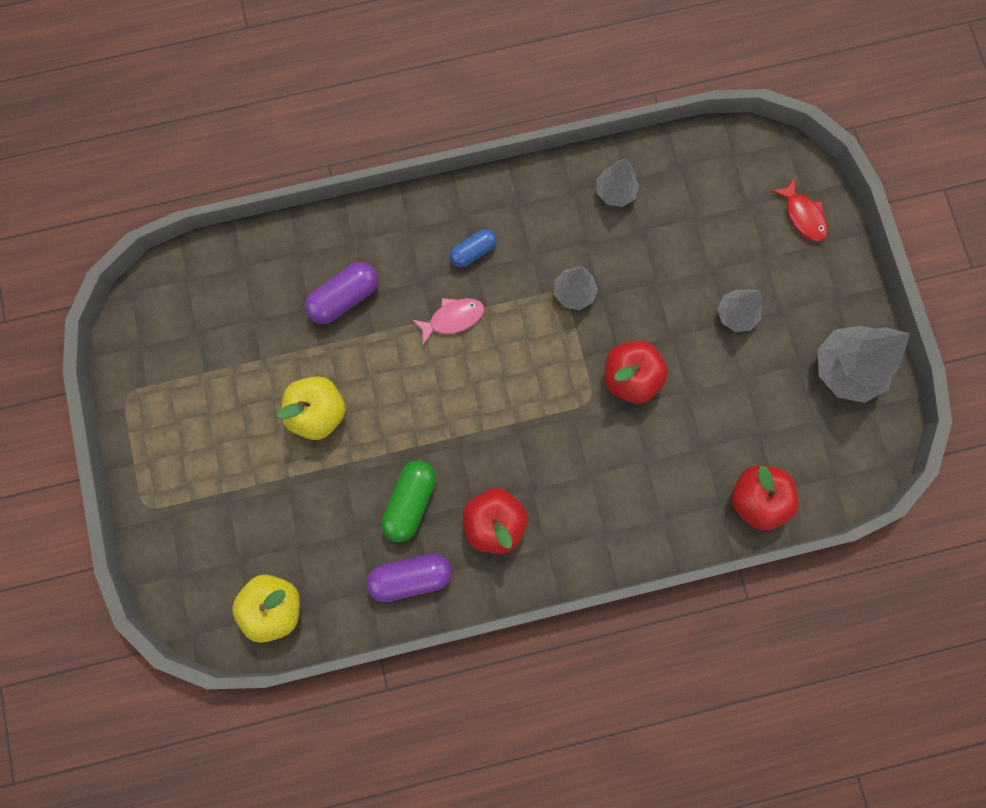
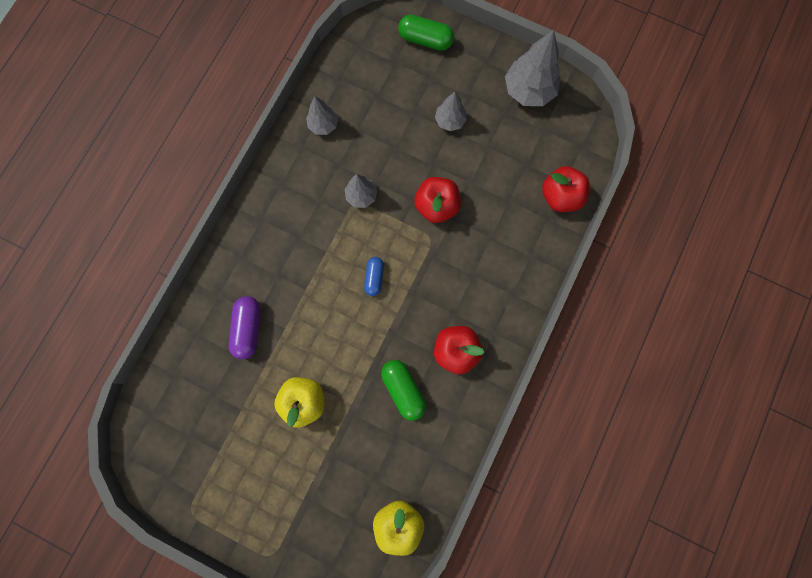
camera: 50 degrees left, 0 degrees up
purple capsule [367,553,452,602] -> none
pink fish [413,298,484,345] -> none
blue capsule [450,229,497,268] -> blue capsule moved to [364,257,384,296]
red fish [772,178,828,242] -> green capsule [398,14,454,51]

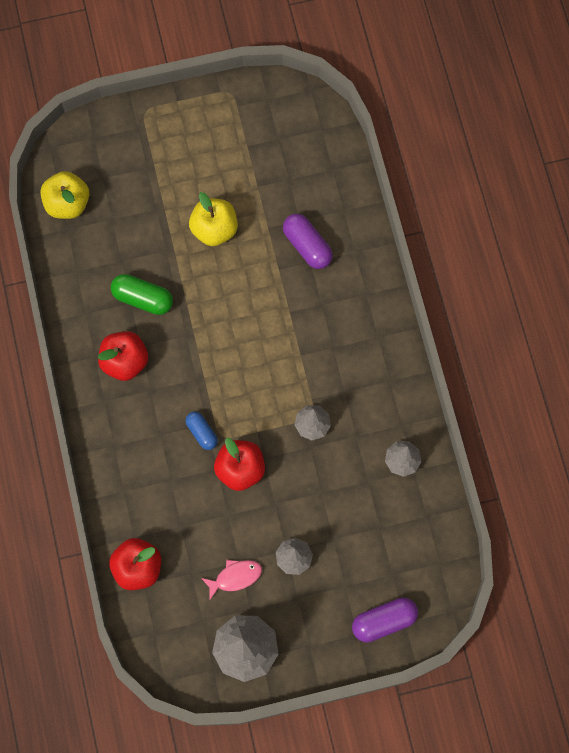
camera: 140 degrees right, 5 degrees down
blue capsule [364,257,384,296] -> blue capsule moved to [185,412,218,450]
green capsule [398,14,454,51] -> purple capsule [352,598,418,642]
none -> pink fish [201,560,262,600]

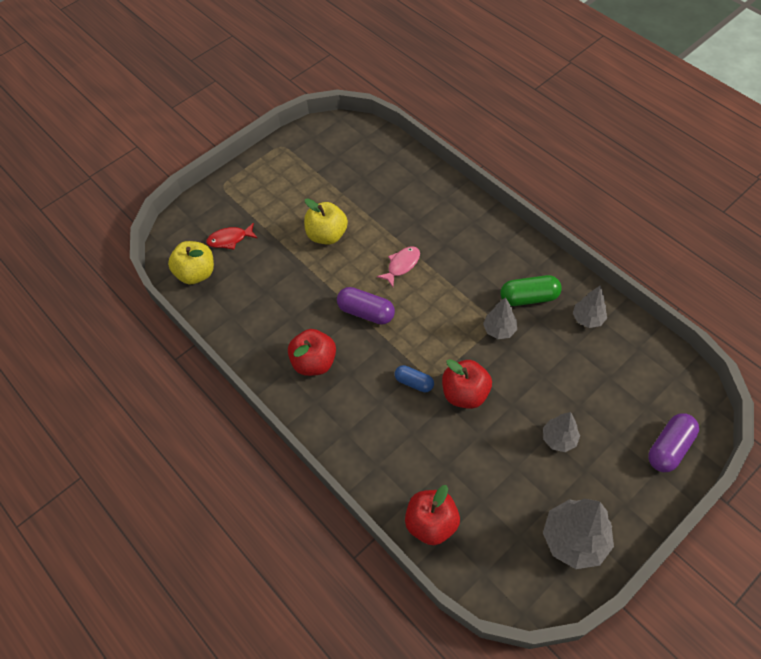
camera: 25 degrees left, 15 degrees down
green capsule [111,274,173,315] -> green capsule moved to [500,275,562,306]
pink fish [201,560,262,600] -> pink fish moved to [377,246,420,287]
purple capsule [283,214,333,269] -> purple capsule moved to [337,287,395,325]
none -> red fish [206,223,257,250]

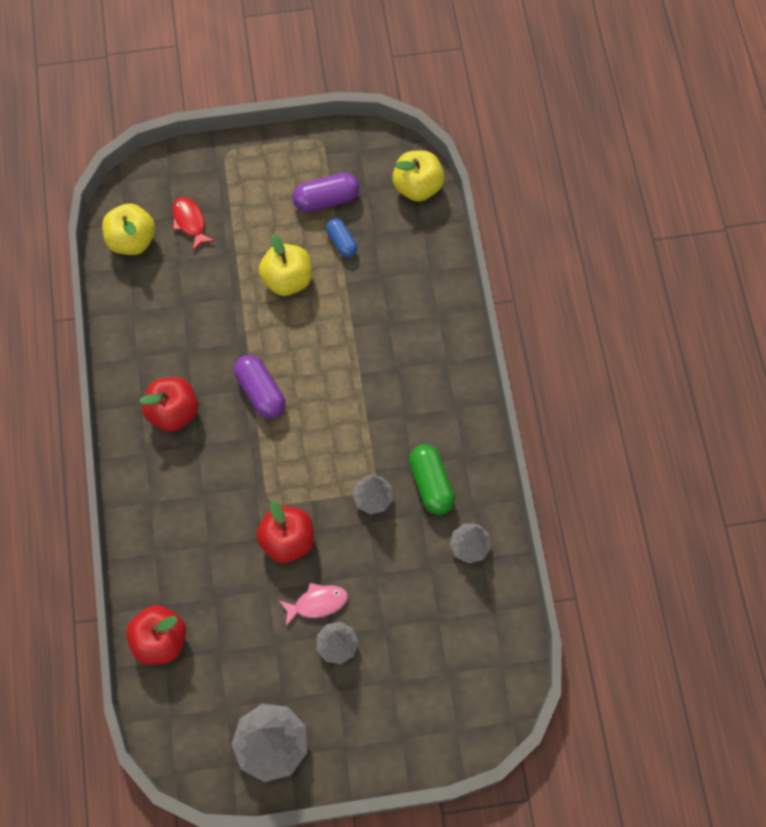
camera: 30 degrees right, 10 degrees up
red fish [206,223,257,250] -> red fish turned 45 degrees clockwise [173,197,215,251]
pink fish [377,246,420,287] -> pink fish moved to [280,583,348,626]
blue capsule [395,365,434,392] -> blue capsule moved to [326,218,358,258]
green capsule [500,275,562,306] -> green capsule turned 45 degrees clockwise [409,445,455,515]
purple capsule [648,413,699,472] -> purple capsule moved to [292,173,359,212]
none -> yellow apple [392,151,444,202]

